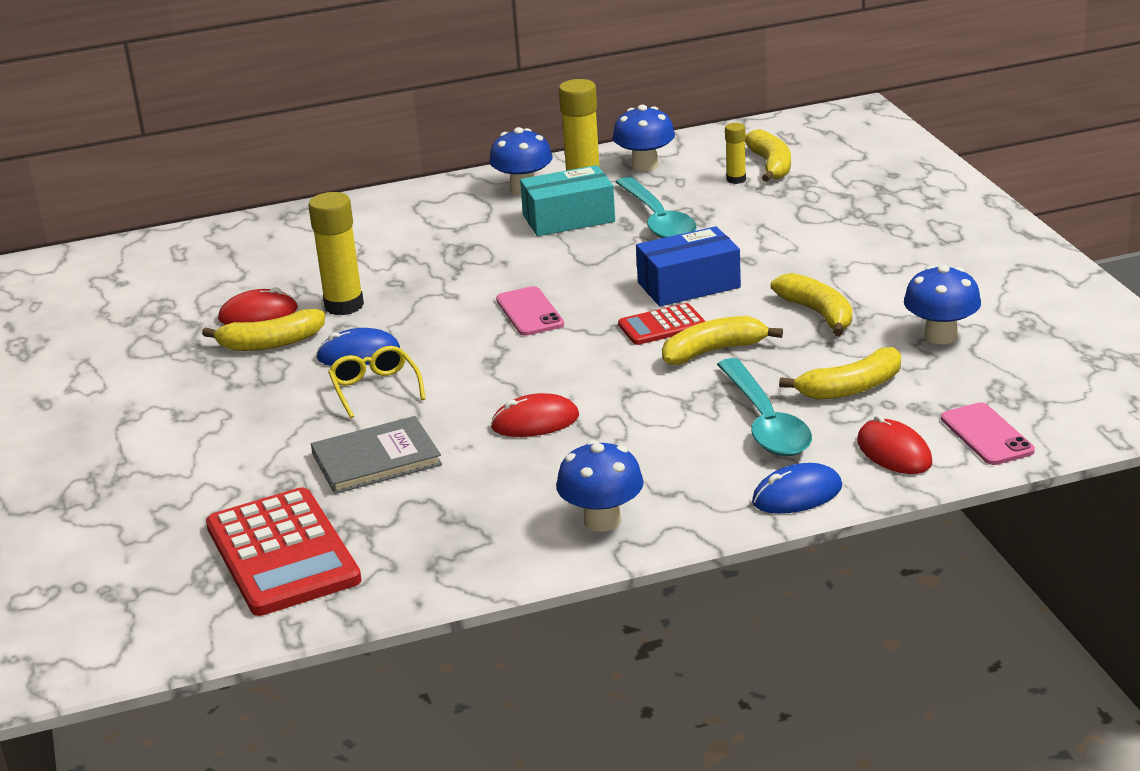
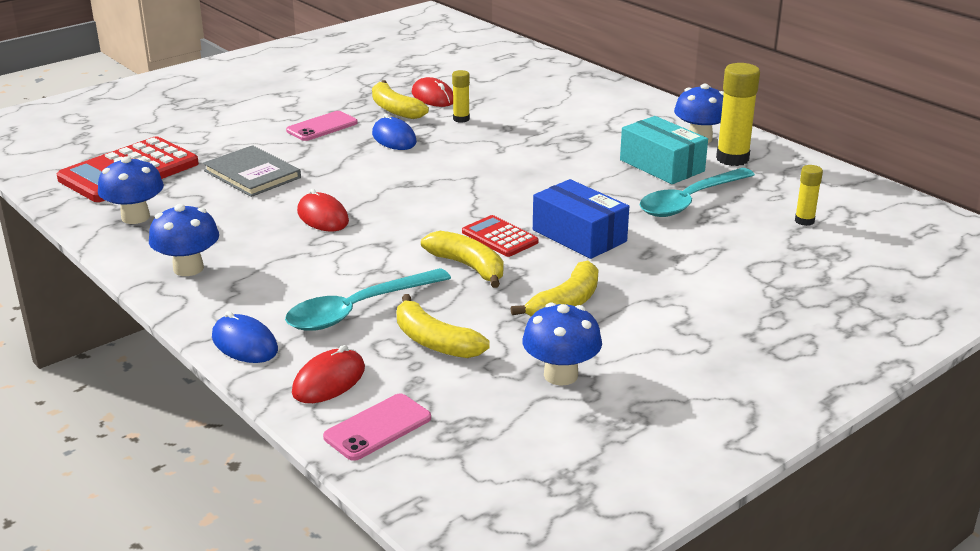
camera: 65 degrees right, 0 degrees up
yellow glue stick [308,192,364,315] -> yellow glue stick [452,70,470,123], size x0.55
yellow glasses [328,346,425,418] -> none
pink phone [496,286,564,336] -> pink phone moved to [286,111,358,141]
blue mushroom [613,105,675,172] -> blue mushroom moved to [98,156,164,224]
yellow banana [745,129,791,182] -> none

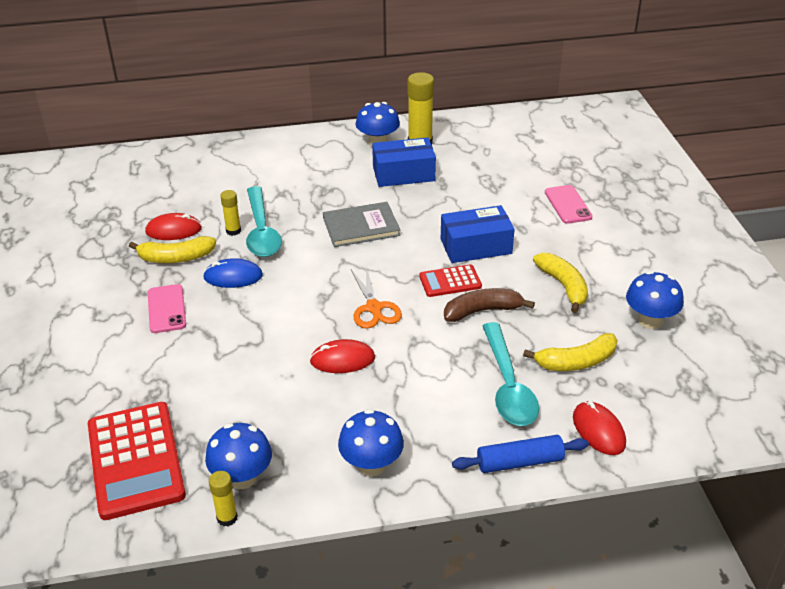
camera: 60 degrees left, 10 degrees up
grey book [203,145,301,197] -> grey book moved to [323,202,400,247]
blue mouse [212,311,278,363] -> blue rolling pin [452,435,589,473]
pink phone [323,394,431,461] -> pink phone moved to [545,185,592,224]
yellow banana [421,231,503,288] -> brown banana [444,288,535,322]
turquoise box [620,116,708,184] -> blue box [372,137,436,187]
turquoise spoon [639,168,755,217] -> turquoise spoon moved to [246,186,282,257]
yellow glue stick [795,165,823,226] -> yellow glue stick moved to [209,471,238,526]
none -> orange scissors [351,267,402,329]

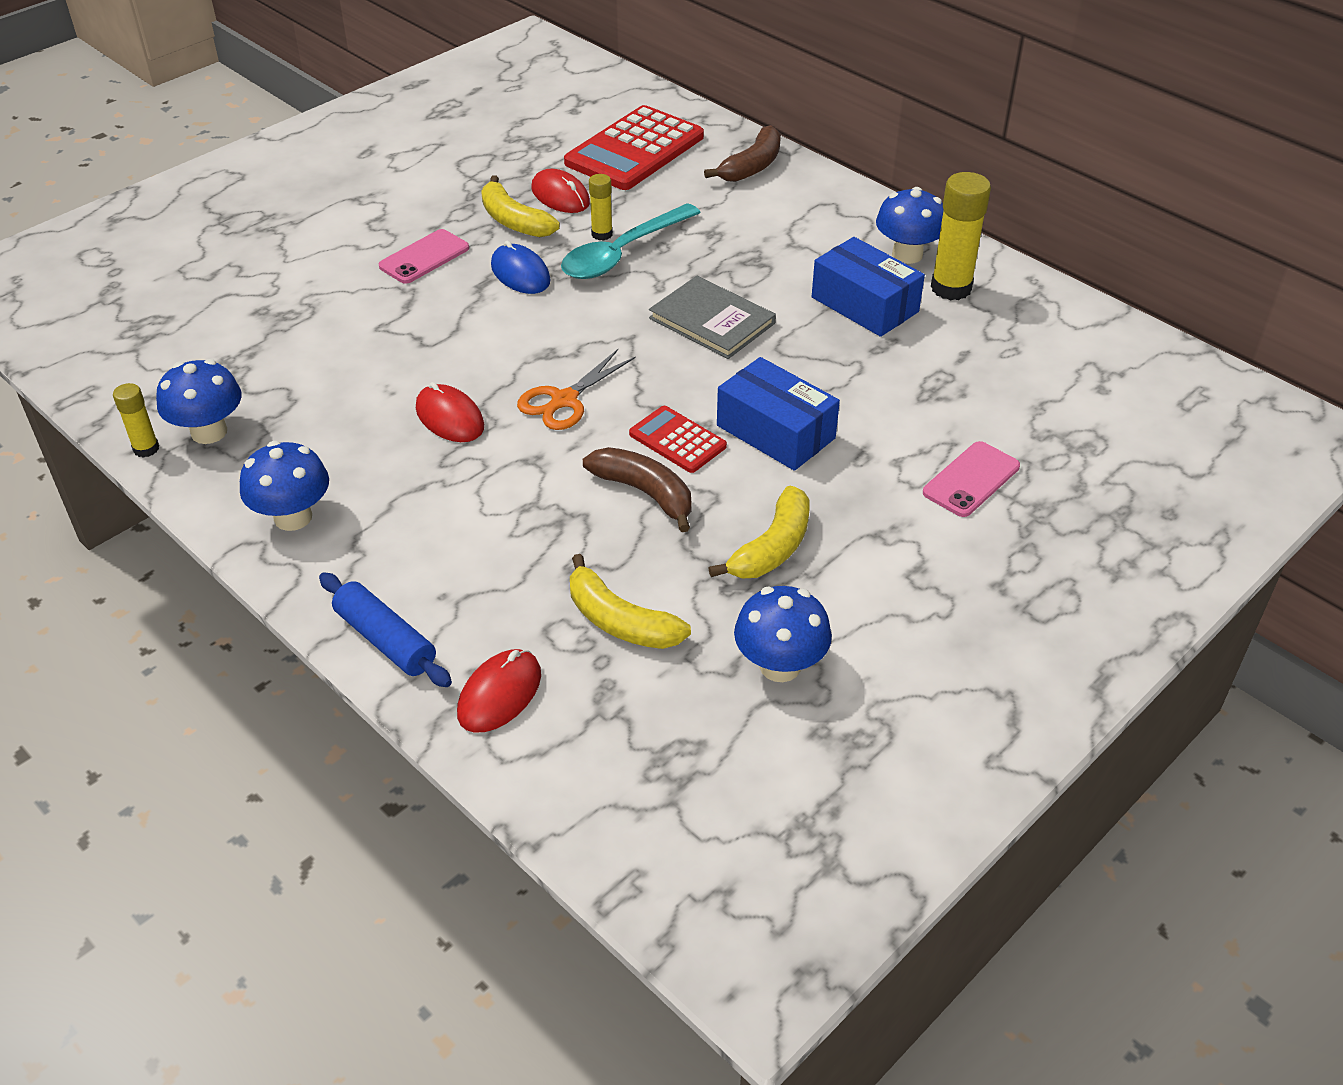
camera: 55 degrees right, 5 degrees up
red calculator [88,402,186,520] -> red calculator moved to [564,105,704,190]
turquoise spoon [482,322,539,426] -> none
none -> brown banana [704,125,781,182]

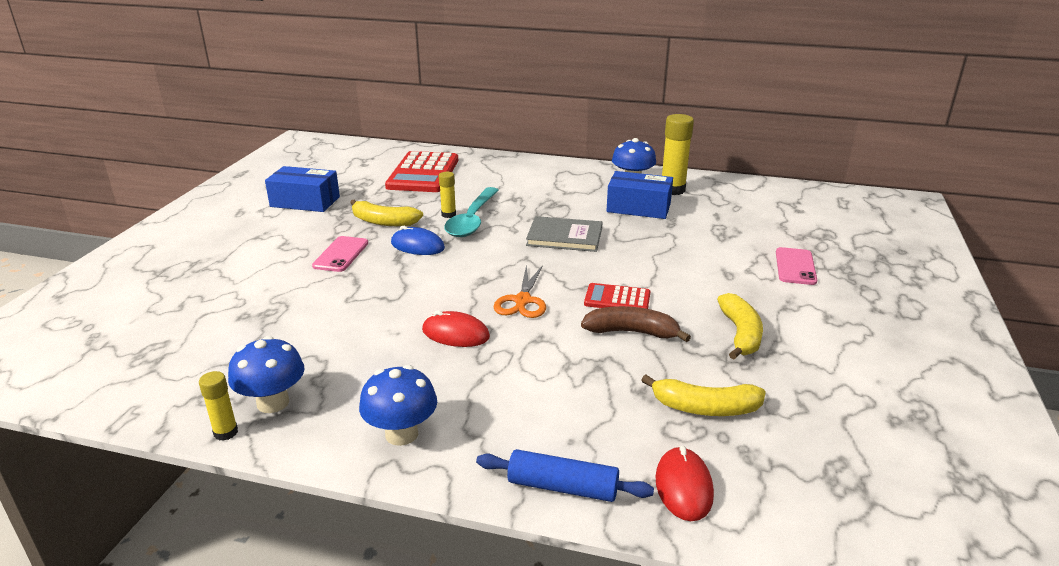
camera: 30 degrees left, 15 degrees down
red mouse [531,169,590,213] -> none
brown banana [704,125,781,182] -> none
blue box [717,357,840,471] -> blue box moved to [265,166,340,212]
blue mushroom [734,586,832,682] -> none

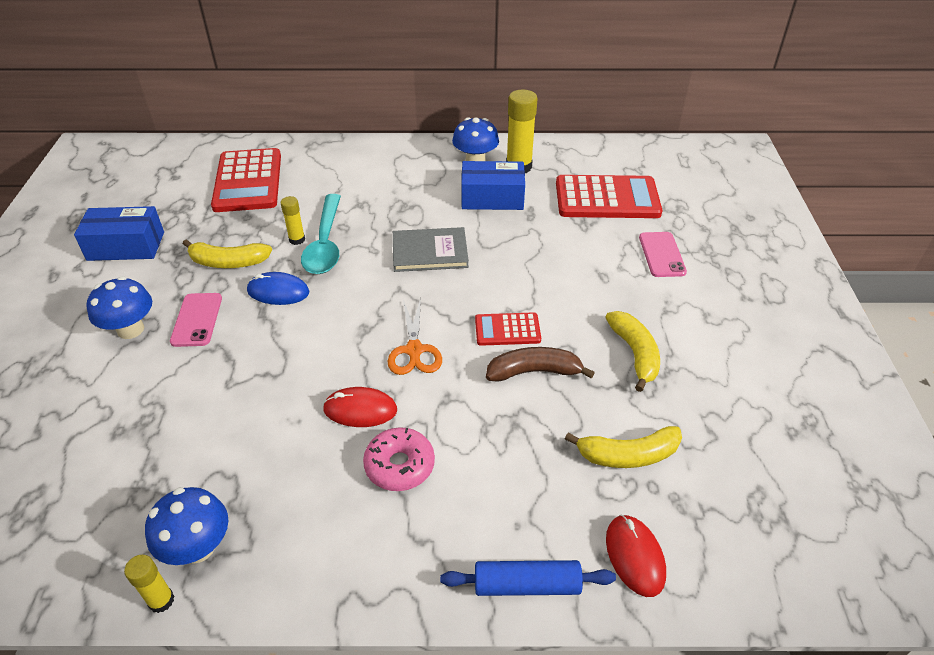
camera: 15 degrees left, 15 degrees up
blue mushroom [359,365,437,446] -> blue mushroom moved to [86,276,152,339]
none -> pink donut [363,428,435,491]
none -> red calculator [556,175,662,218]

